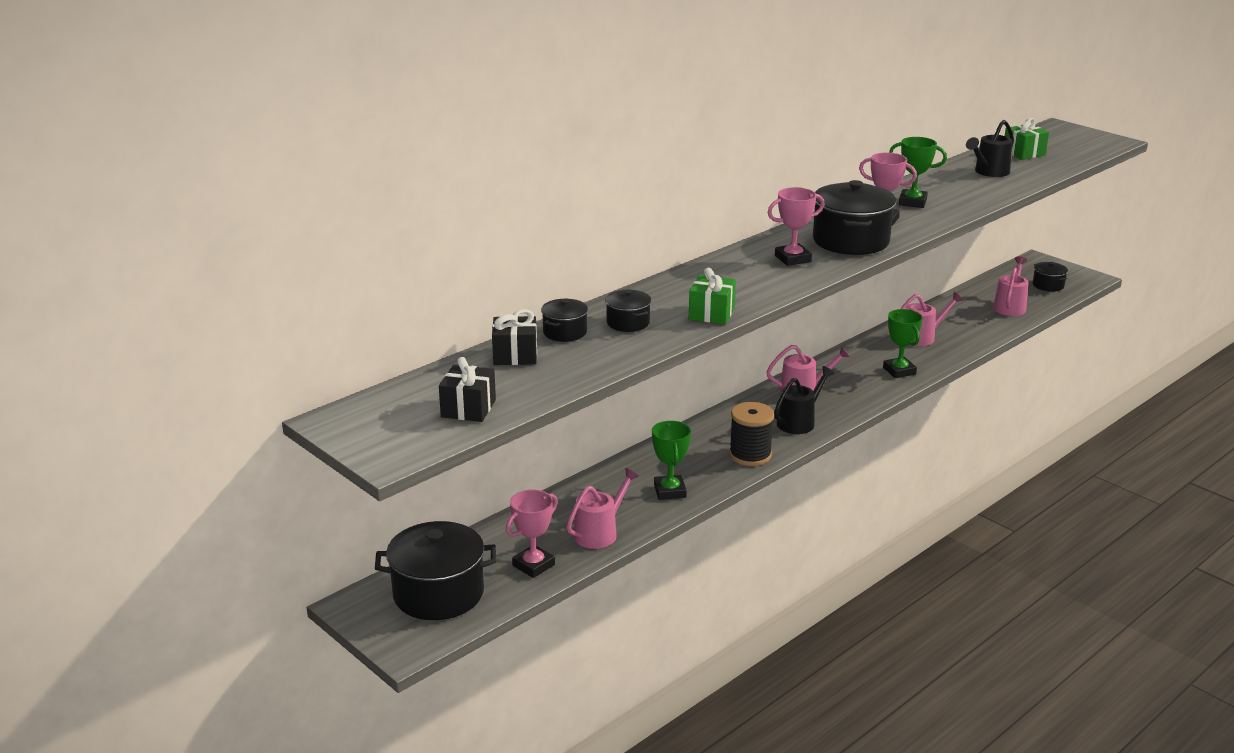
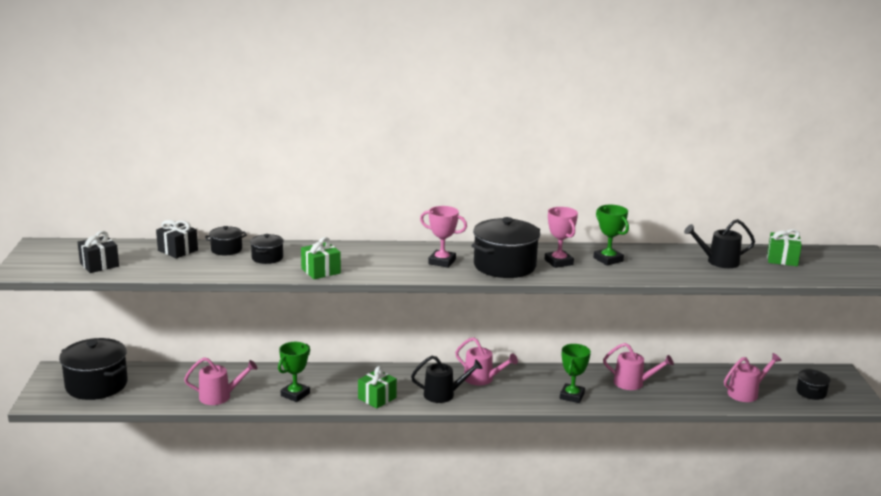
camera: 40 degrees right, 5 degrees down
pink trophy [506,490,558,578] -> none
black spool [729,402,774,466] -> green gift [358,366,397,408]

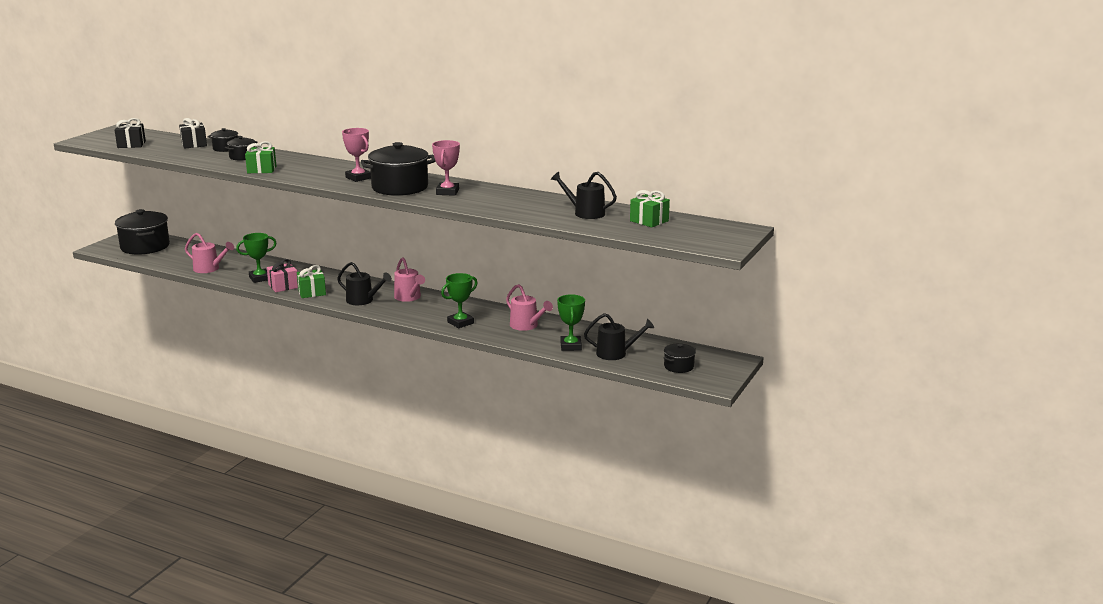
camera: 30 degrees right, 0 degrees up
green trophy [593,205,629,266] -> green trophy moved to [557,294,585,351]
pink watering can [724,353,782,402] -> black watering can [584,313,654,360]
none -> pink gift [267,259,298,292]

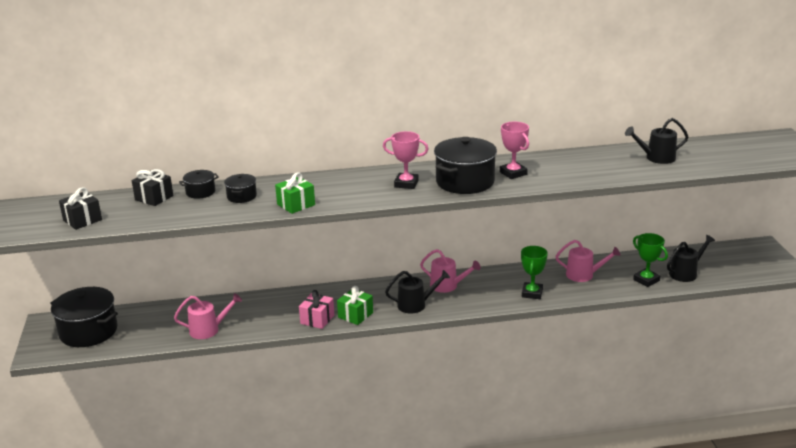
camera: 35 degrees left, 5 degrees up
green trophy [236,233,277,283] -> none
green gift [630,190,670,228] -> none
black pot [663,344,696,373] -> none

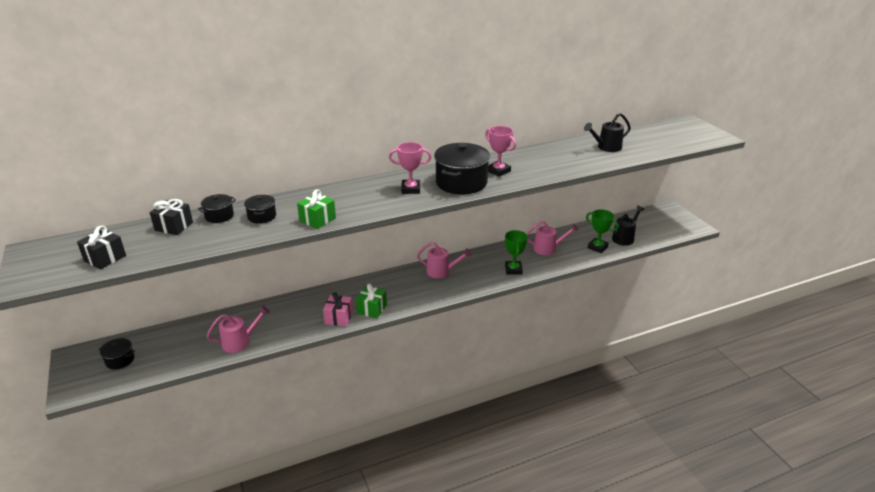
camera: 15 degrees left, 5 degrees up
black pot [50,287,118,347] -> black pot [98,338,135,370], size x0.50
black watering can [385,270,450,314] -> none

